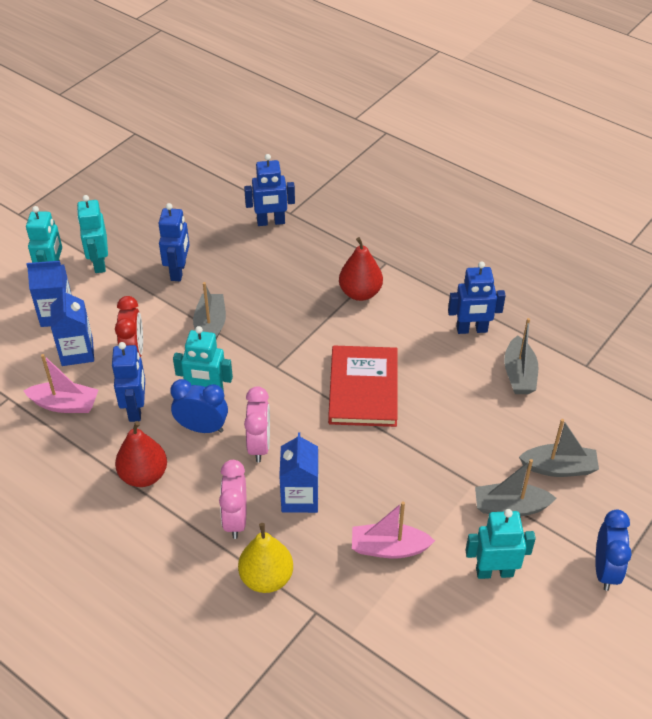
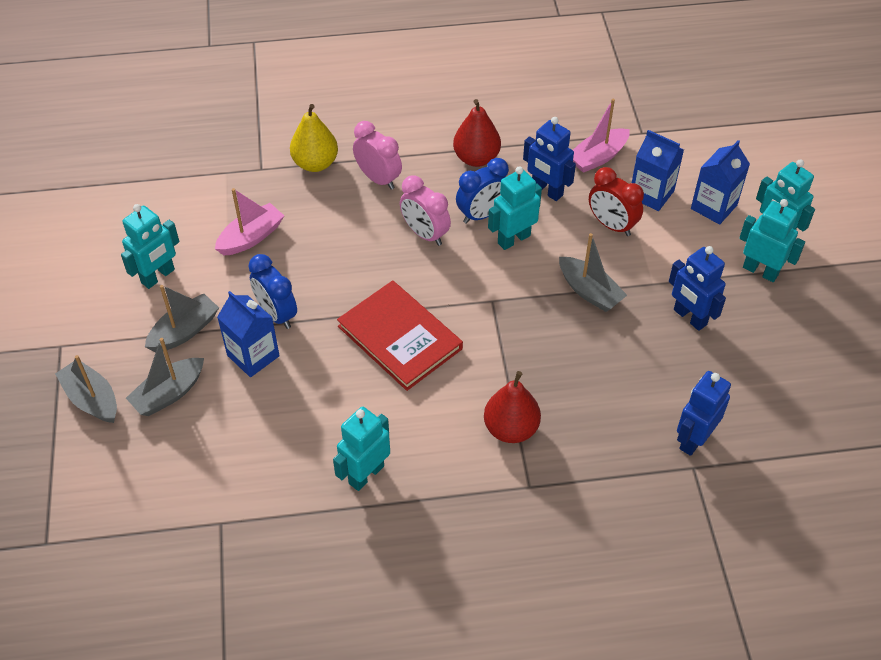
camera: 135 degrees right, 5 degrees up
blue carton [279,433,319,513] -> blue carton moved to [217,291,280,377]
blue robot [448,261,506,334] -> turquoise robot [333,407,390,491]
grey boat [504,318,538,394] -> grey boat moved to [55,355,117,423]
blue clock [595,510,632,591] -> blue clock moved to [248,254,297,329]

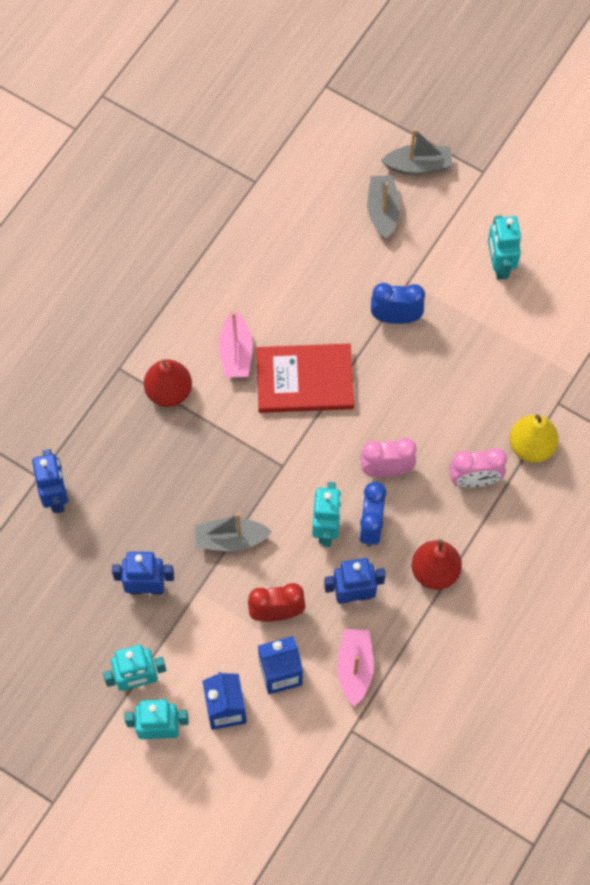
camera: 130 degrees right, 15 degrees up
grey boat [145,285,219,352] -> none
pink boat [215,188,284,255] -> pink boat moved to [219,310,253,378]
blue carton [217,291,280,377] -> none
turquoise robot [333,407,390,491] -> none

